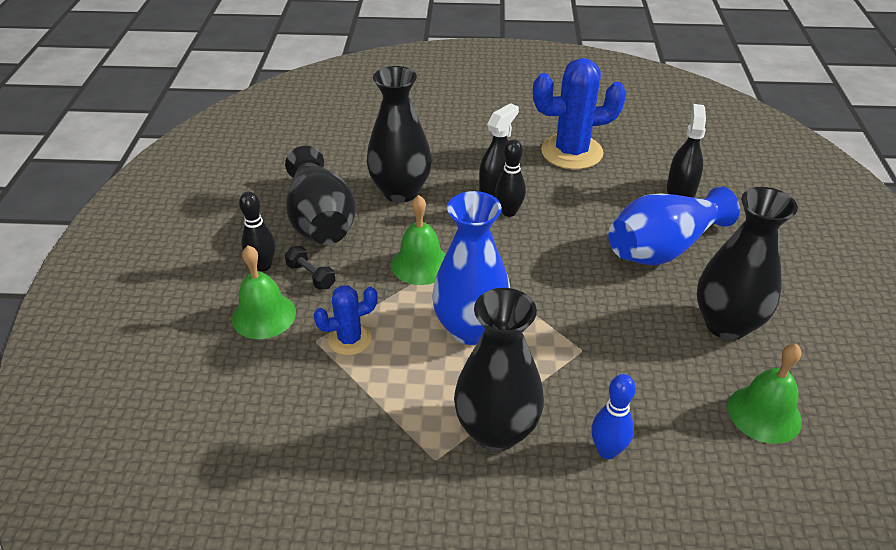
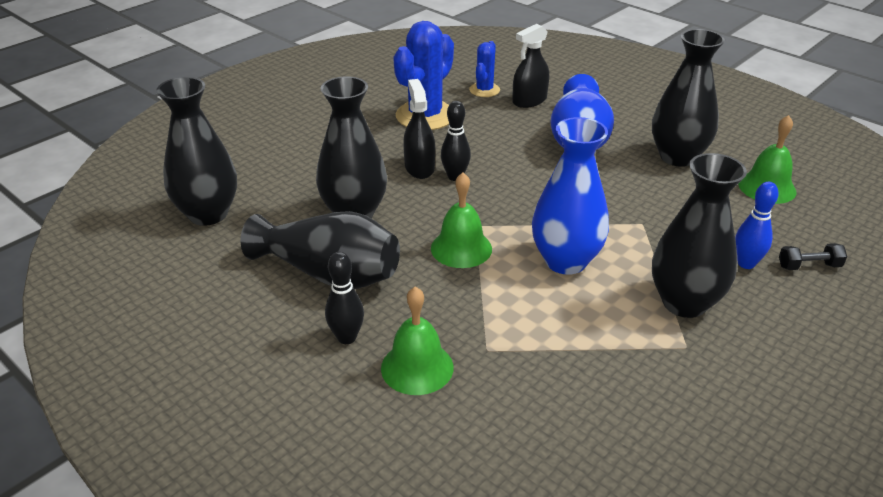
camera: 50 degrees left, 5 degrees down
black dumbbell [285,246,336,290] -> black dumbbell moved to [779,243,847,270]
blue cactus [314,285,378,355] -> blue cactus moved to [469,41,500,97]
black spray bottle [667,104,706,198] -> black spray bottle turned 90 degrees counterclockwise [512,24,549,108]
none -> black vase [156,77,237,226]

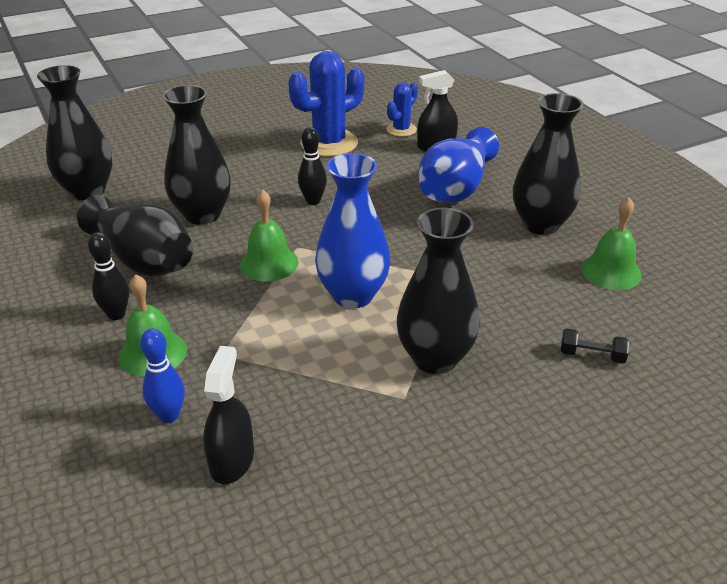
camera: 20 degrees right, 0 degrees up
black spray bottle [403,79,435,179] -> black spray bottle moved to [203,346,254,484]
blue bowling pin [735,182,779,269] -> blue bowling pin moved to [140,329,185,423]

